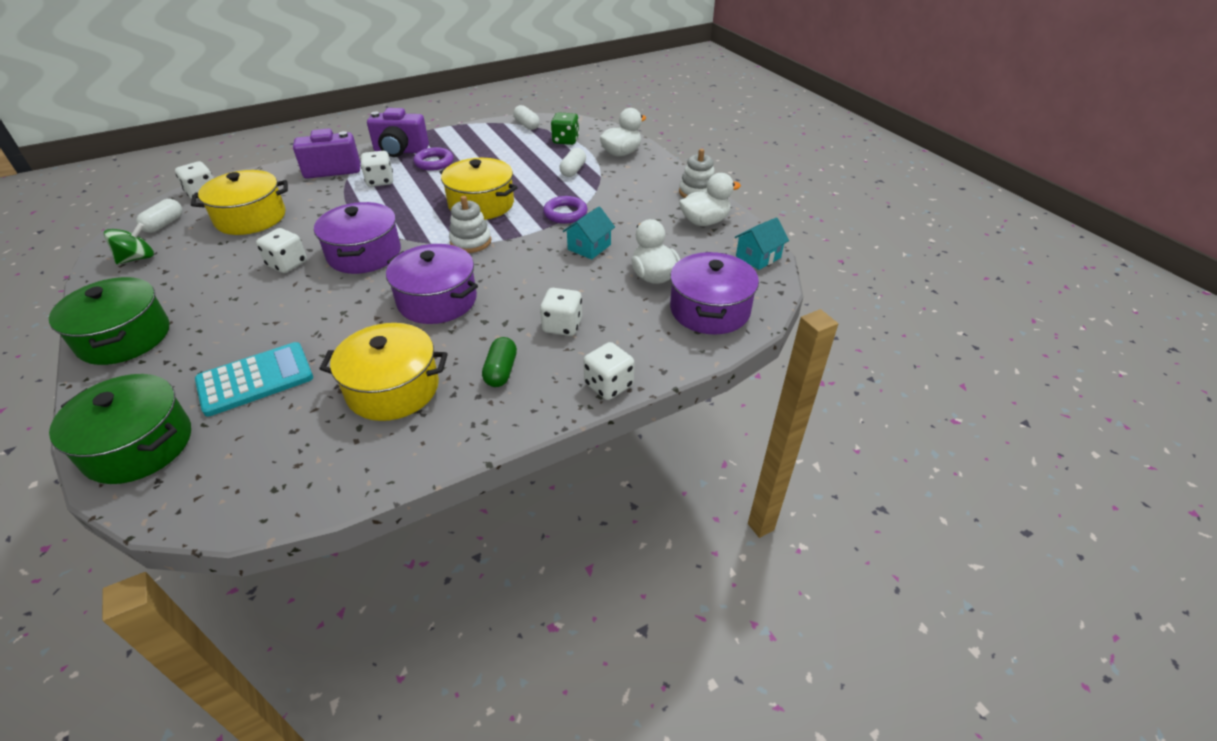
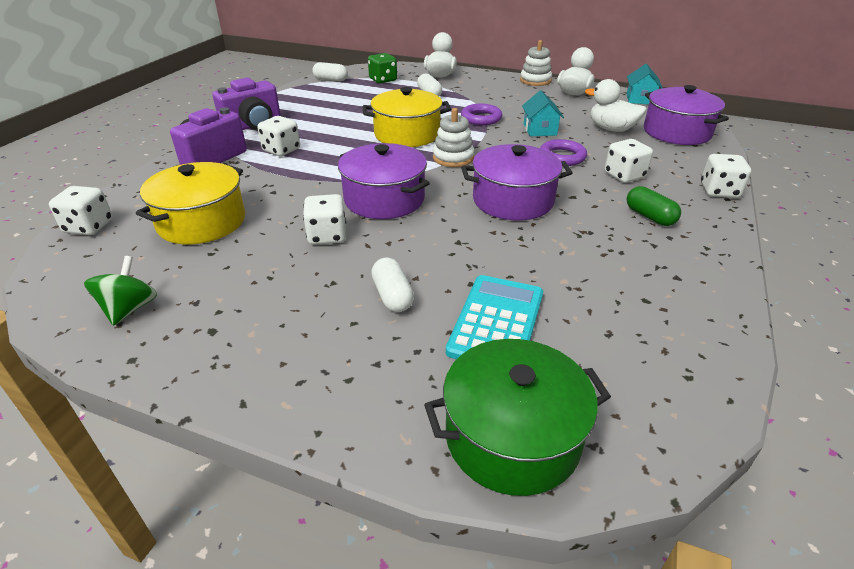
camera: 40 degrees left, 5 degrees down
green pot [49,277,169,365] -> none
white capsule [136,199,182,233] -> white capsule moved to [371,257,414,312]
yellow pot [320,323,448,421] -> none
purple ring [413,147,454,171] -> purple ring moved to [540,139,587,166]

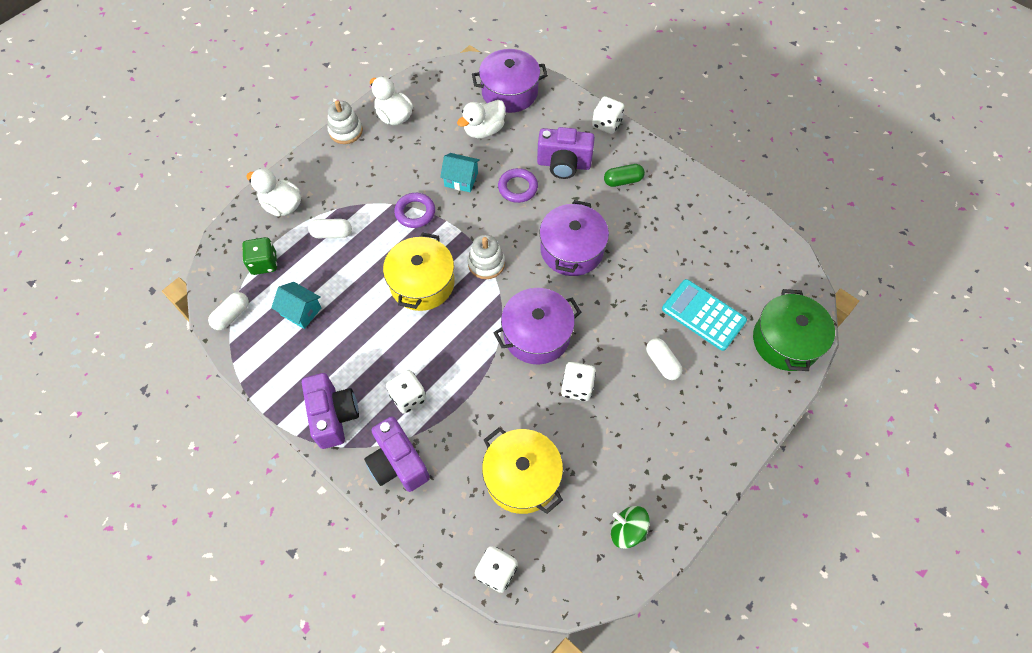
camera: 70 degrees left, 25 degrees up
white capsule [371,257,414,312] -> white capsule turned 60 degrees clockwise [646,338,682,380]
white dice [605,139,653,183] -> purple camera [537,127,595,179]
turquoise house [627,64,662,104] -> turquoise house moved to [271,282,322,329]

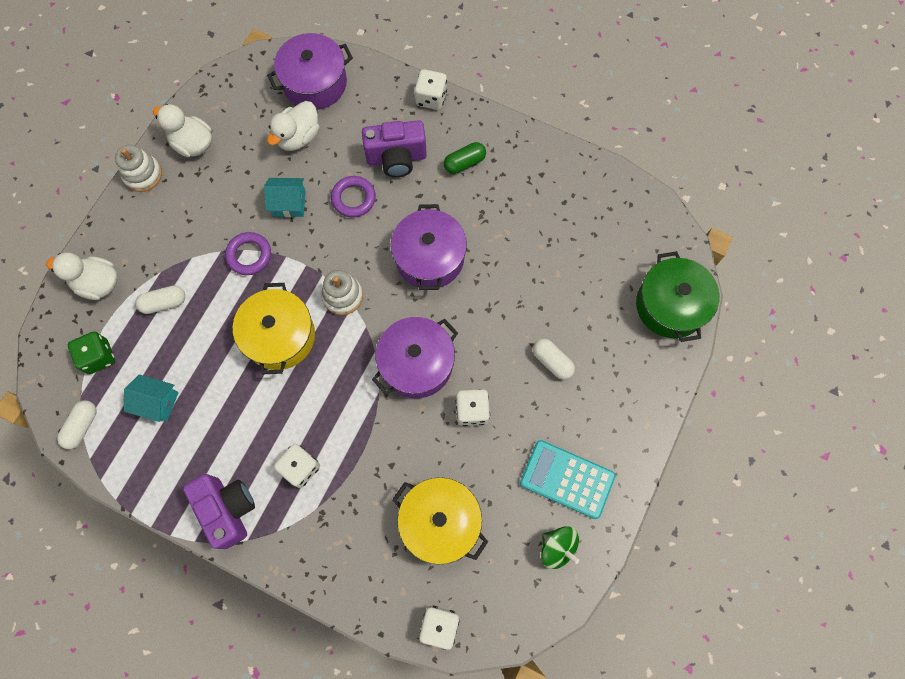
camera: 15 degrees left, 10 degrees up
purple camera [364,416,430,492] -> none
green spinning top [611,506,650,549] -> green spinning top turned 150 degrees counterclockwise [541,526,579,569]
turquoise calculator [662,279,747,351] -> turquoise calculator moved to [520,440,616,519]

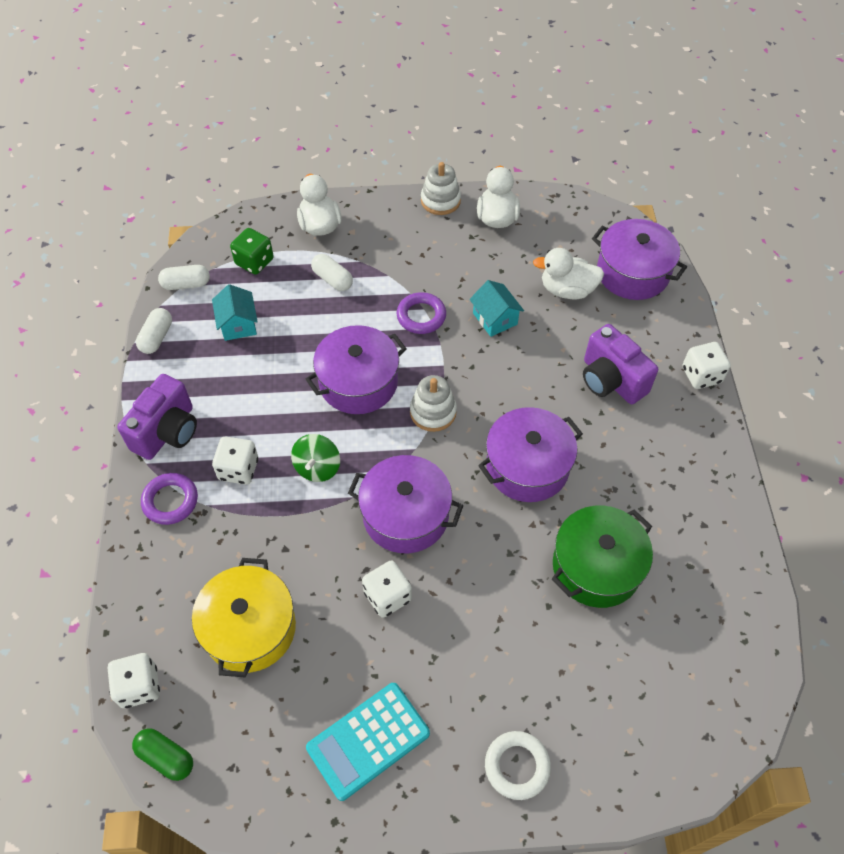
camera: 60 degrees right, 15 degrees down
yellow pot [233,283,315,374] -> purple pot [306,325,407,414]
purple ring [331,176,376,217] -> purple ring moved to [141,473,198,525]
green capsule [444,142,486,174] -> green capsule moved to [132,728,193,781]
turquoise calculator [520,440,616,519] -> turquoise calculator turned 120 degrees counterclockwise [306,683,430,801]
white capsule [533,339,575,380] -> white capsule moved to [136,308,172,354]
green spinning top [541,526,579,569] -> green spinning top moved to [291,434,340,482]
green pot [636,251,720,342] -> green pot moved to [552,506,653,608]
none -> white ring [485,731,551,800]

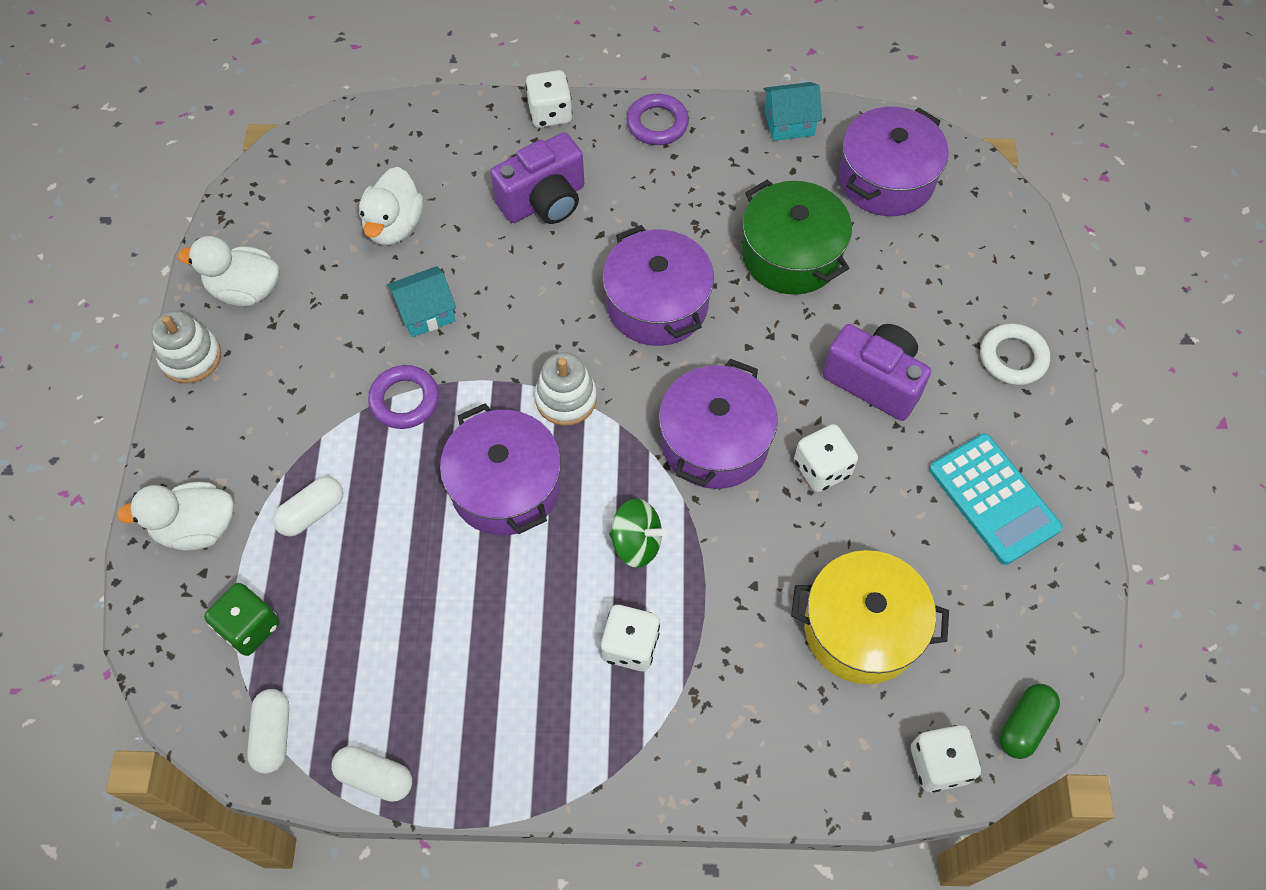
camera: 85 degrees left, 5 degrees up
purple camera [117,374,197,460] -> purple camera moved to [822,324,931,421]
purple ring [141,473,198,525] -> purple ring moved to [626,94,689,145]
turquoise house [212,284,258,341] -> turquoise house moved to [764,82,822,141]
purple pot [592,219,687,300] -> purple pot moved to [839,107,949,216]

